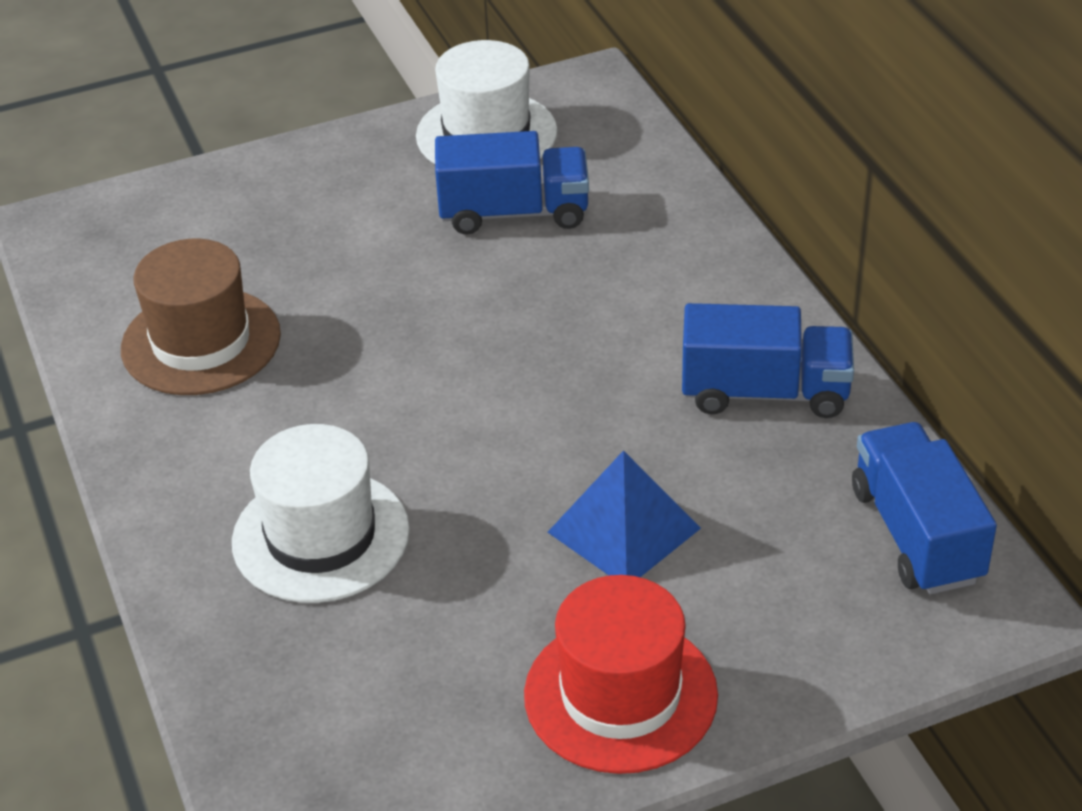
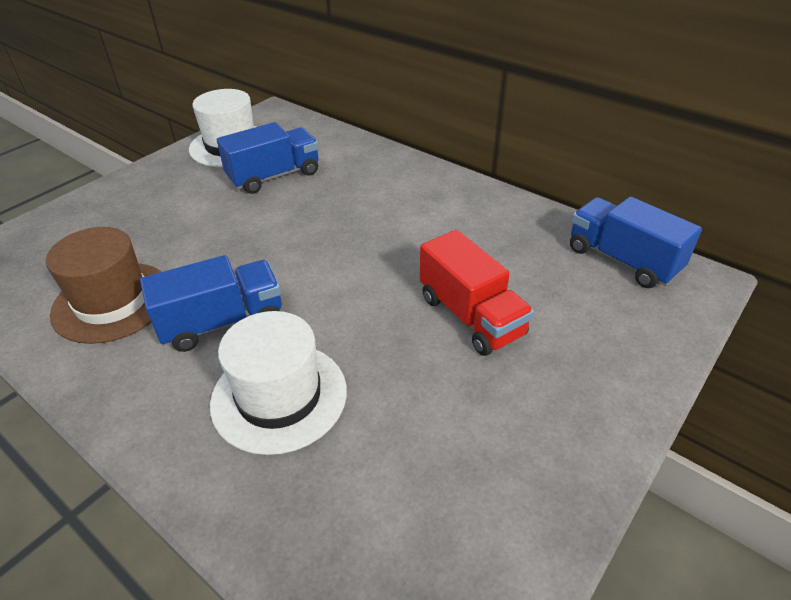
camera: 30 degrees left, 0 degrees up
red hat [524,575,718,774] -> none
blue pyramid [548,450,701,577] -> red truck [420,230,534,356]
blue truck [682,303,854,418] -> blue truck moved to [140,255,282,352]

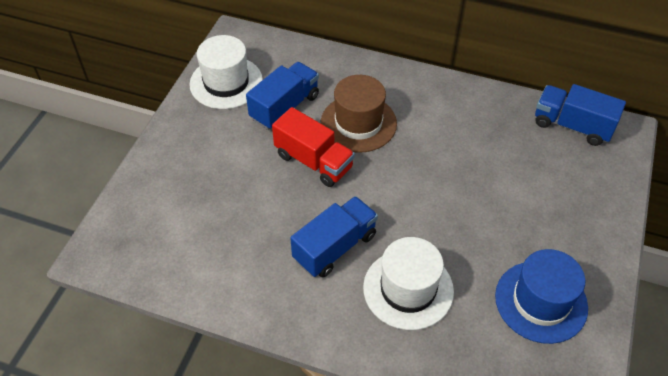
camera: 20 degrees left, 10 degrees up
brown hat [46,227,162,344] -> brown hat moved to [321,75,397,152]
red truck [420,230,534,356] -> red truck moved to [272,107,355,187]
none -> blue hat [495,249,588,344]

